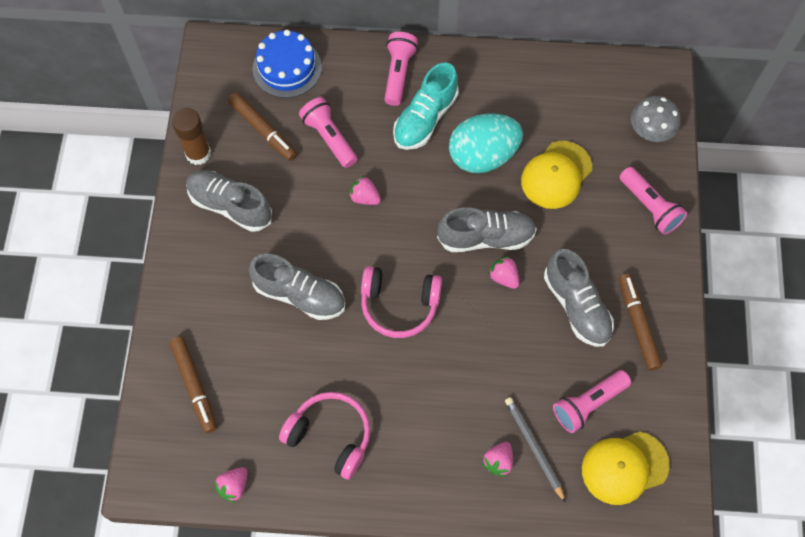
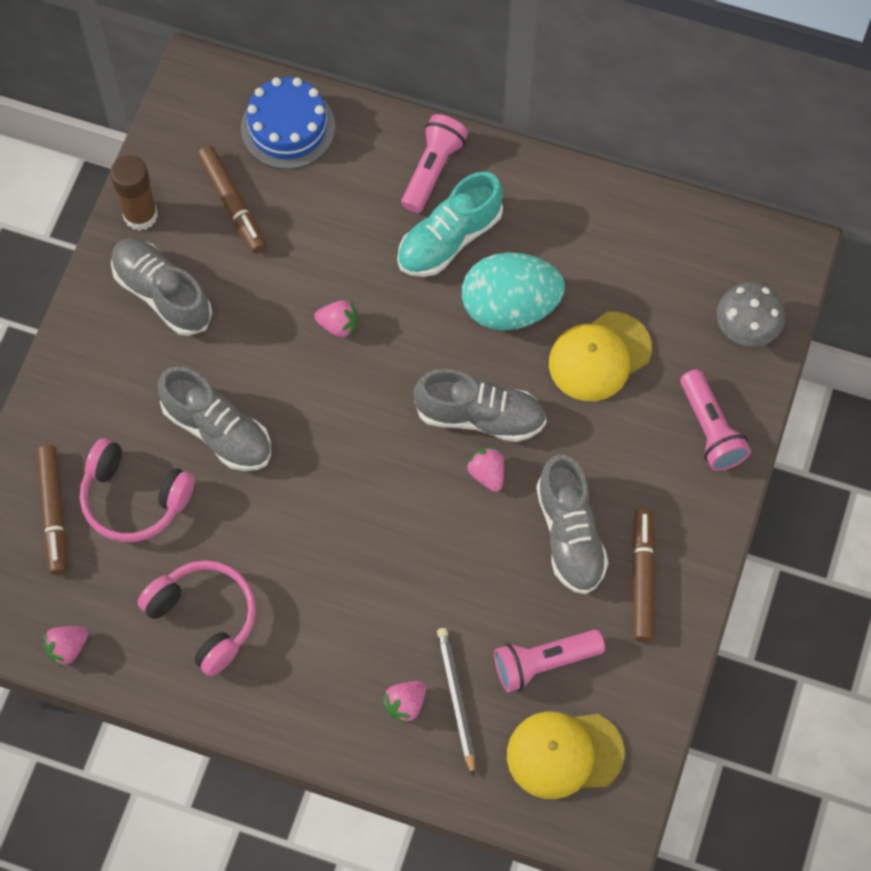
camera: 15 degrees right, 0 degrees up
pink flashlight [299,97,357,168] -> none
pink strawberry [349,176,381,205] -> pink strawberry turned 150 degrees clockwise [314,300,357,338]
pink headphones [361,266,442,338] -> pink headphones moved to [80,438,195,542]

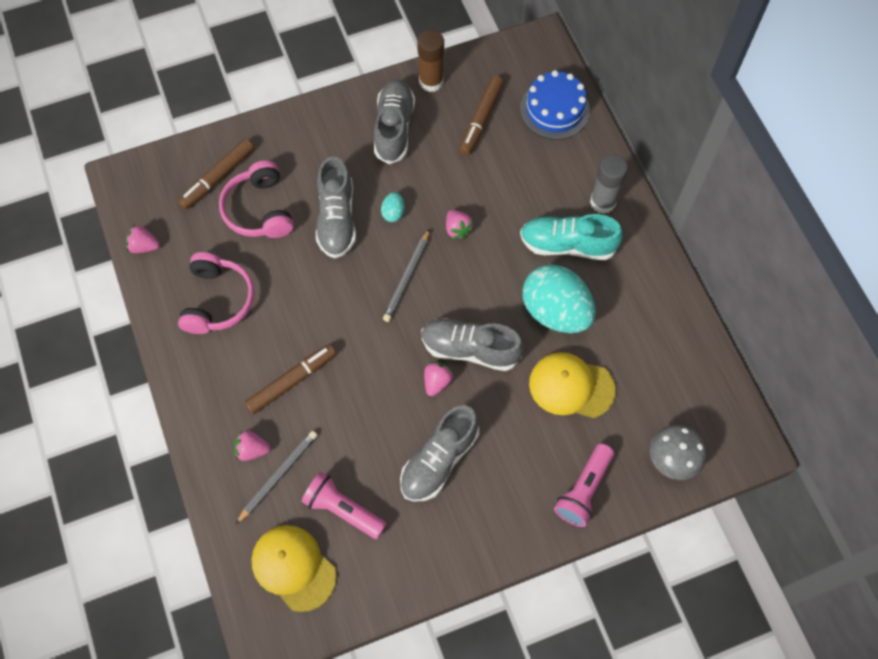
camera: 50 degrees right, 0 degrees up
pink flashlight [401,114,468,213] -> grey glue stick [590,155,628,214]
grey shoe [413,369,547,442] -> grey shoe turned 135 degrees clockwise [421,318,524,371]
brown marker [632,508,655,642] -> brown marker moved to [245,344,336,414]
none -> turquoise egg [381,192,405,222]
none -> grey pencil [383,229,430,322]

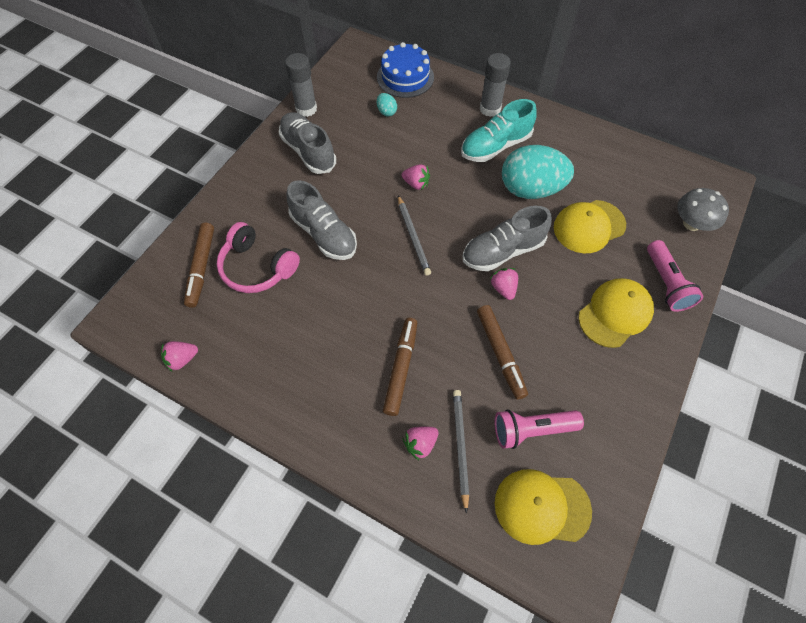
camera: 40 degrees left, 5 degrees down
pink headphones [178,252,254,334] -> none
turquoise egg [381,192,405,222] -> turquoise egg moved to [377,93,397,116]
grey shoe [400,405,479,502] -> none
brown glue stick [417,30,444,92] -> grey glue stick [285,53,317,117]
brown marker [459,76,504,156] -> brown marker moved to [477,305,528,400]
none -> yellow cap [579,278,654,348]

